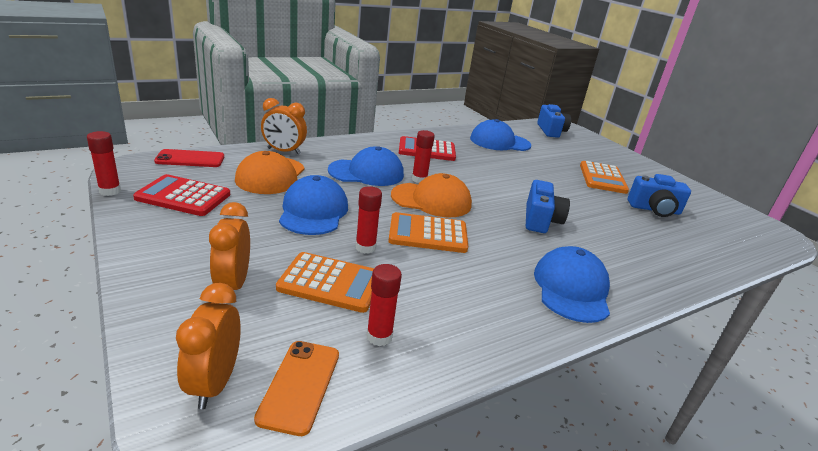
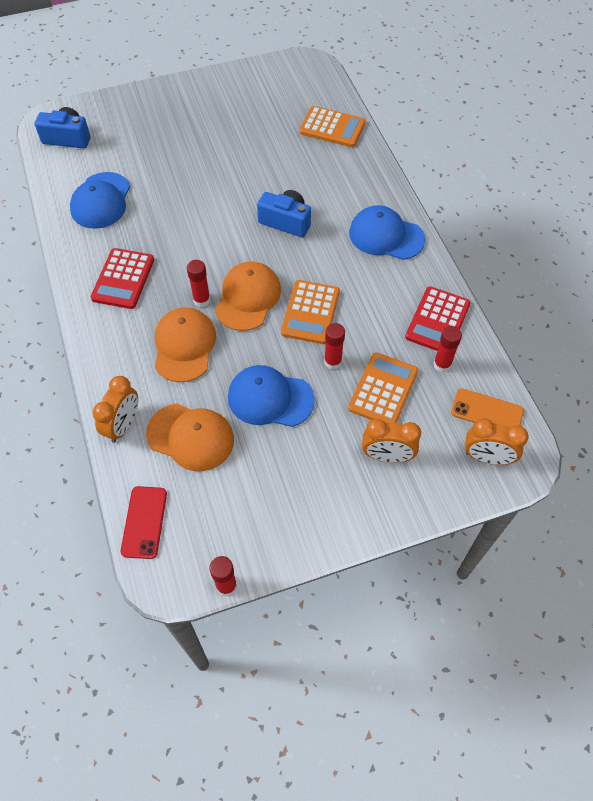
camera: 75 degrees left, 30 degrees up
red calculator [133,174,230,216] -> red calculator moved to [405,286,471,351]
blue cap [328,146,404,186] -> orange cap [155,307,216,382]
orange calculator [580,161,629,194] -> orange calculator moved to [299,106,366,147]
blue camera [628,174,691,217] -> none

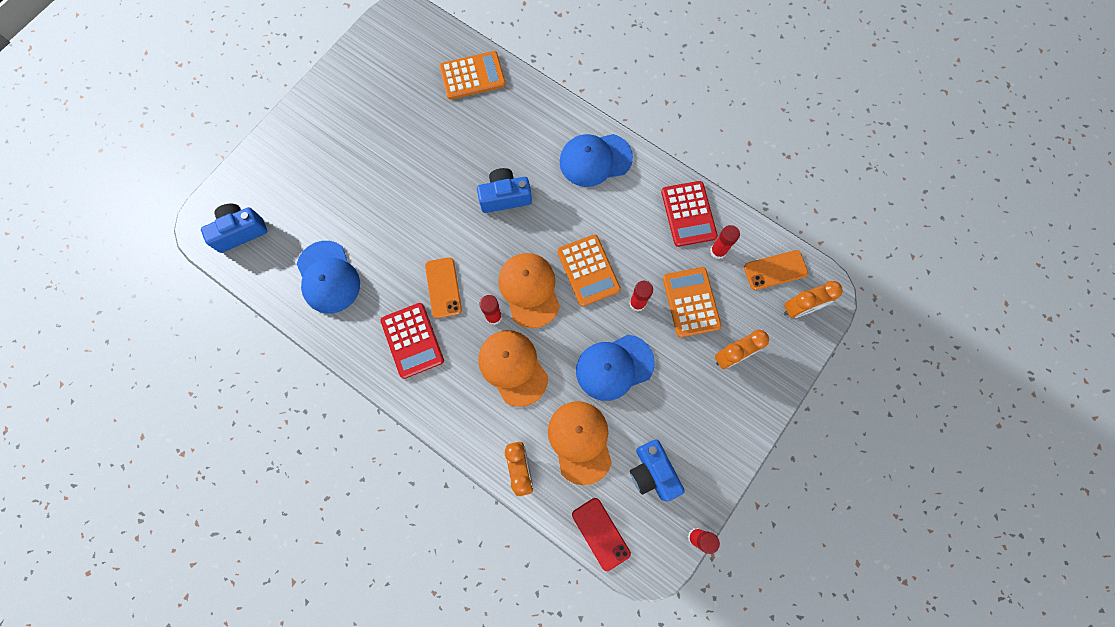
camera: 35 degrees left, 15 degrees up
orange cap [146,404,234,471] -> orange cap turned 90 degrees counterclockwise [548,401,612,485]
none -> orange phone [425,257,462,318]
none -> blue camera [630,439,685,502]

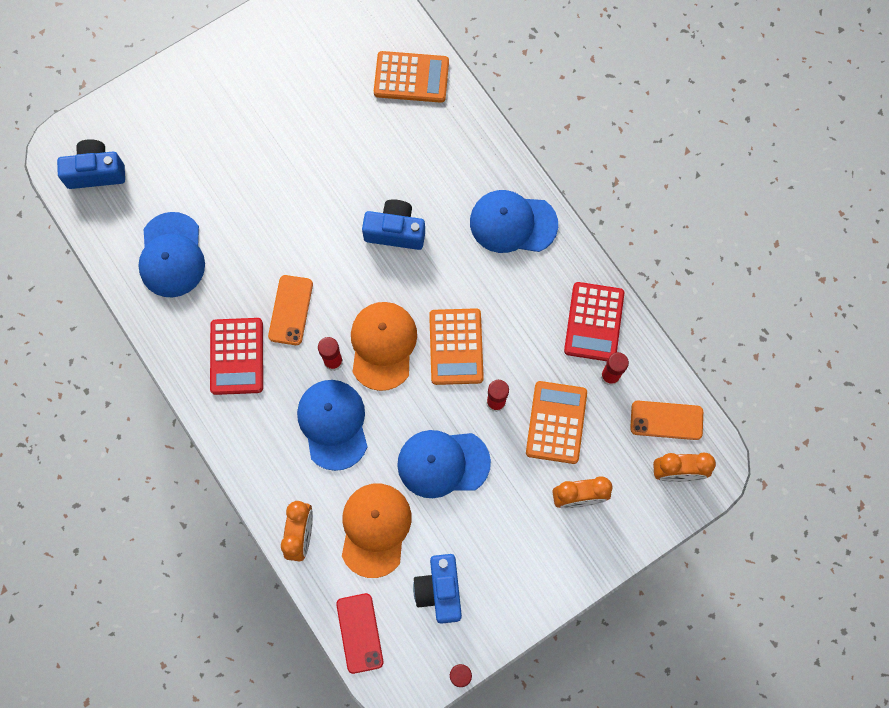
camera: 20 degrees right, 0 degrees up
orange cap [478,330,548,407] -> blue cap [297,380,368,471]

